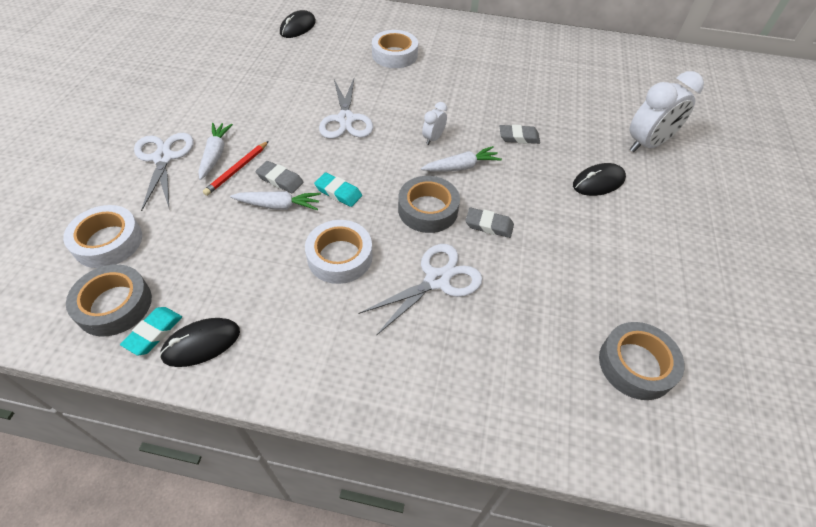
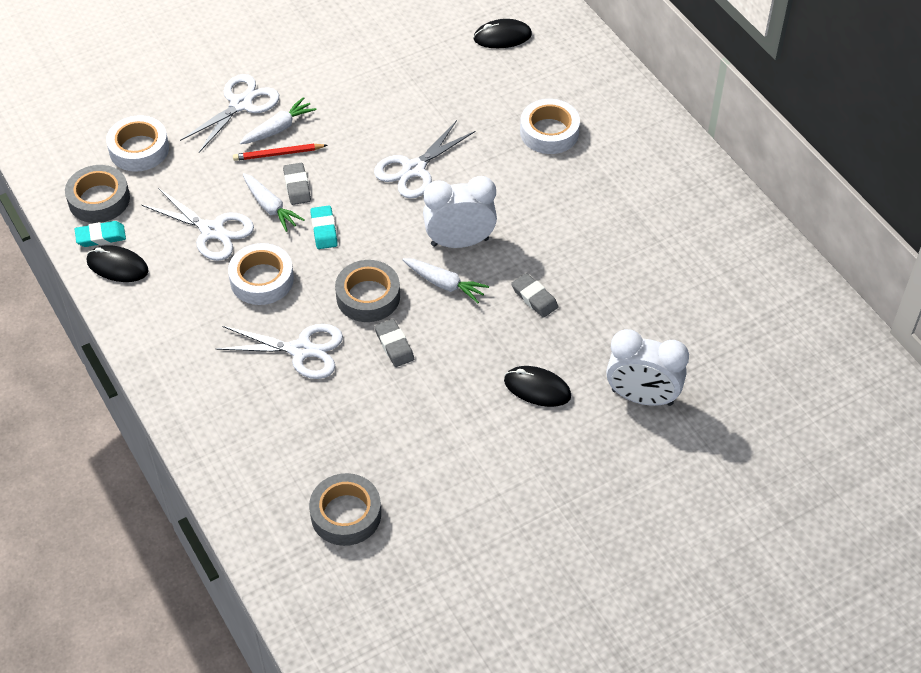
camera: 50 degrees right, 0 degrees up
white clock [422,102,447,145] -> white clock [423,176,497,248], size x2.02
none -> white scissors [142,188,254,261]

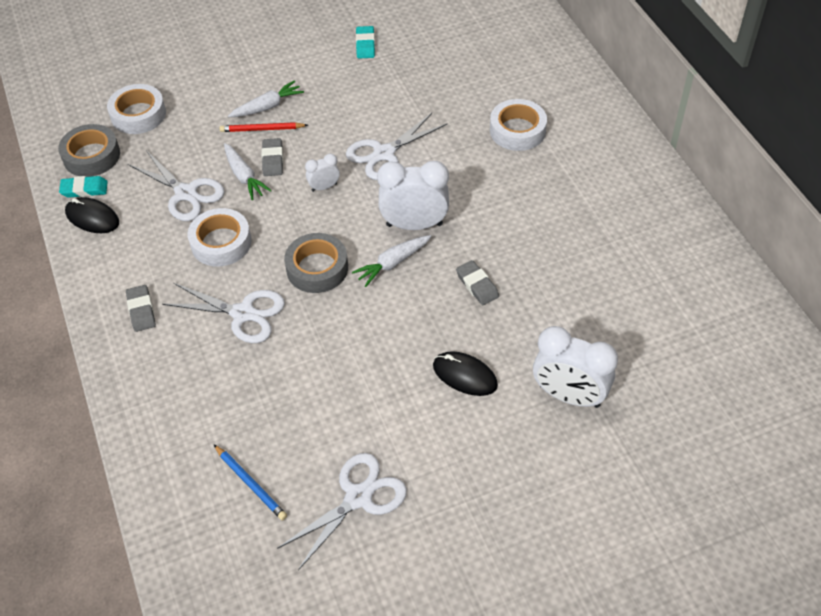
camera: 10 degrees right, 0 degrees up
white scissors [180,74,279,152] -> white scissors moved to [277,453,407,570]
grey tape [309,473,381,546] -> blue pencil [214,445,287,520]
turquoise eraser [310,206,338,249] -> turquoise eraser moved to [356,26,375,59]
grey eraser [375,319,414,367] -> grey eraser moved to [126,285,156,332]
white carrot [403,258,489,303] -> white carrot turned 105 degrees clockwise [352,235,431,287]
black mouse [473,19,532,48] -> none
none -> white clock [305,154,340,192]

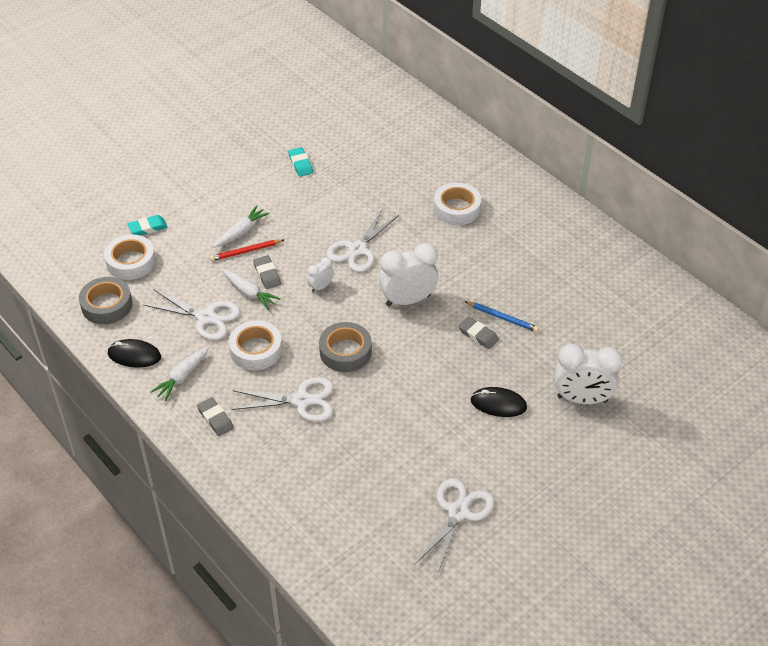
camera: 20 degrees left, 5 degrees down
turquoise eraser [59,176,108,198] -> turquoise eraser moved to [128,215,168,236]
blue pencil [214,445,287,520] -> blue pencil moved to [464,301,539,332]
white carrot [352,235,431,287] -> white carrot moved to [150,346,209,401]

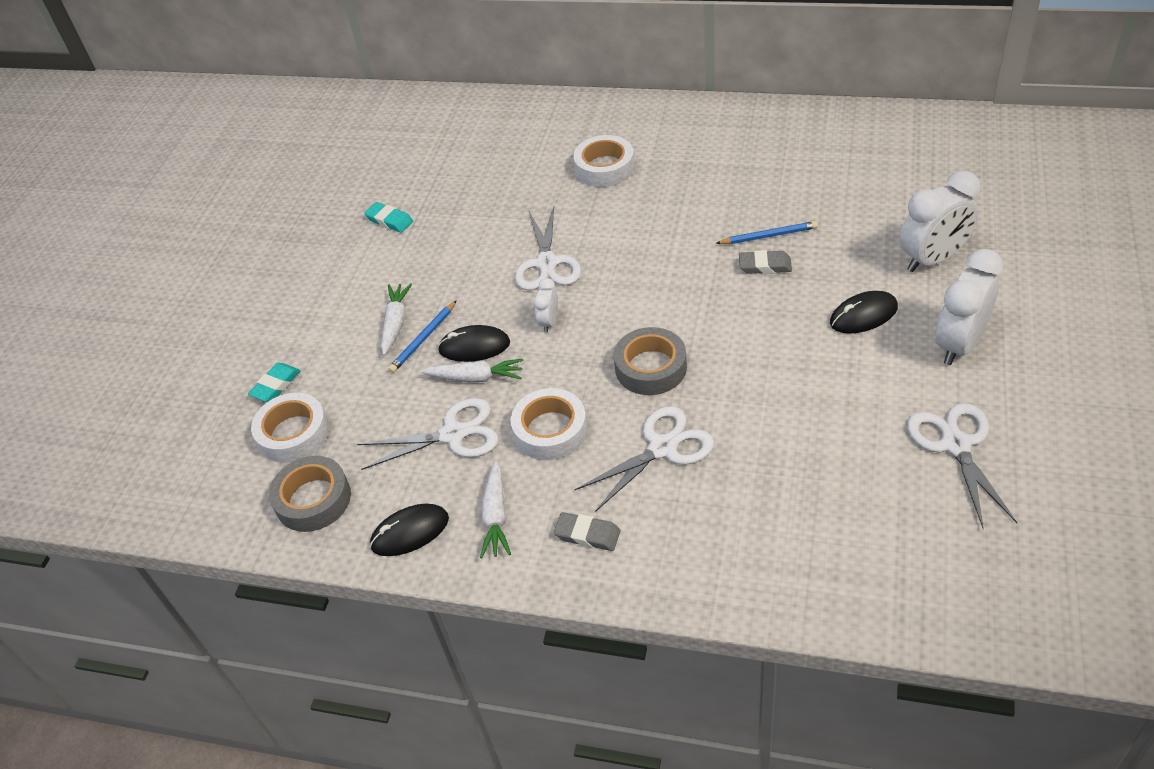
camera: 30 degrees left, 0 degrees up
red pencil [210,239,284,261] -> blue pencil [388,300,457,373]
grey eraser [253,255,281,289] -> black mouse [438,325,510,362]
white clock [379,243,438,306] -> white clock moved to [935,249,1003,365]

